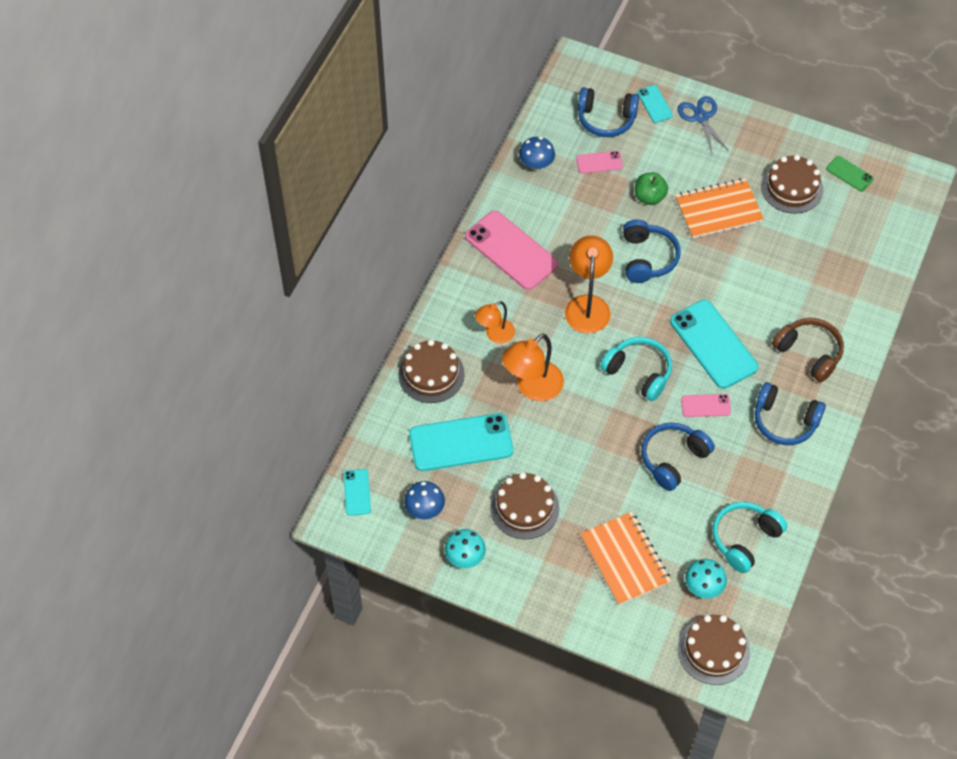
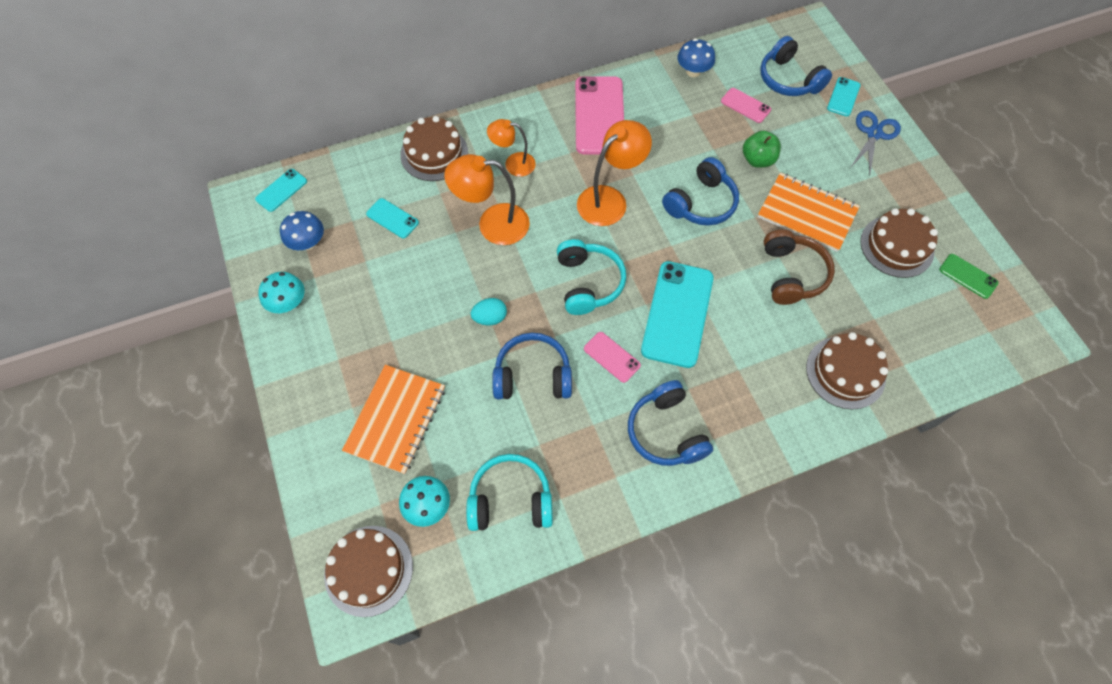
camera: 45 degrees right, 5 degrees up
turquoise phone [409,413,513,471] -> turquoise phone [366,198,419,238], size x0.49
brown cake [490,472,559,539] -> brown cake moved to [806,332,888,410]
brown headphones [772,318,844,382] -> brown headphones moved to [763,229,835,305]
green phone [826,156,874,191] -> green phone turned 45 degrees counterclockwise [939,254,998,299]
none -> turquoise egg [471,298,507,325]

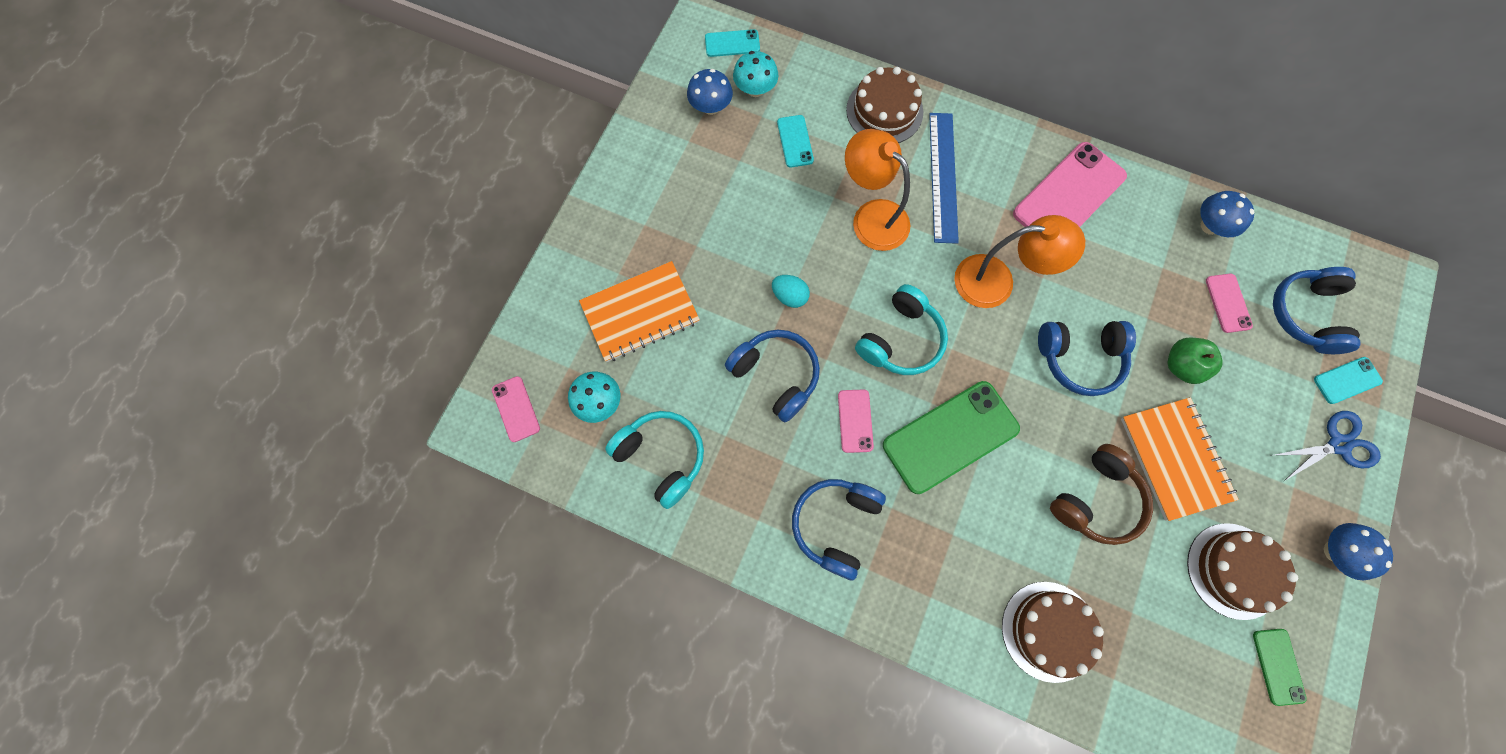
camera: 45 degrees right, 10 degrees up
turquoise mushroom [258,272,305,313] -> turquoise mushroom moved to [733,51,778,97]
brown cake [324,526,413,617] -> pink phone [492,376,540,442]
orange lamp [487,119,536,177] -> blue ruler [929,113,959,244]
turquoise phone [641,261,714,368] -> green phone [883,381,1020,494]
none -> blue mushroom [1324,523,1393,580]

